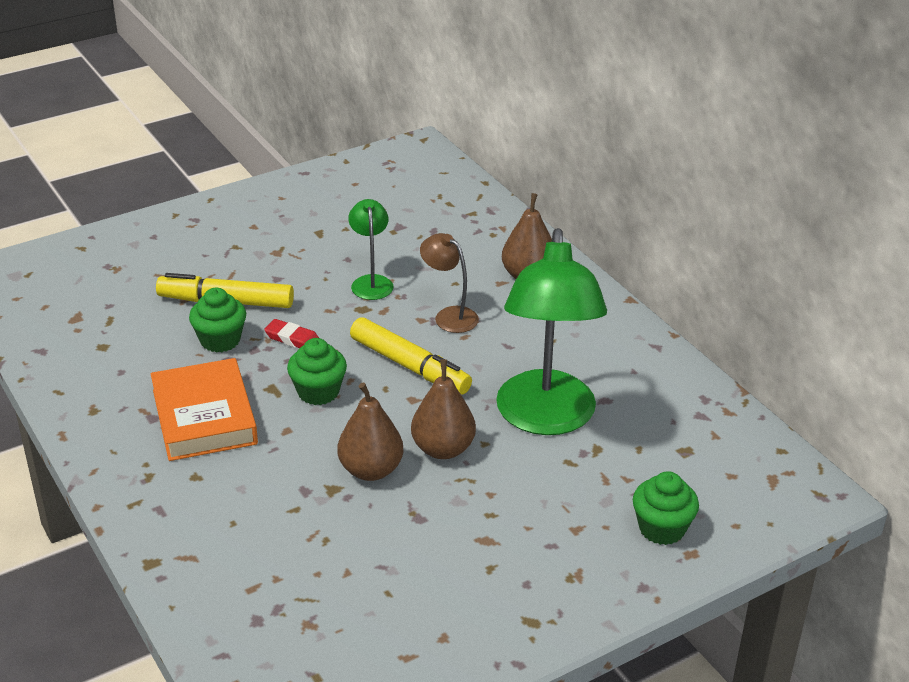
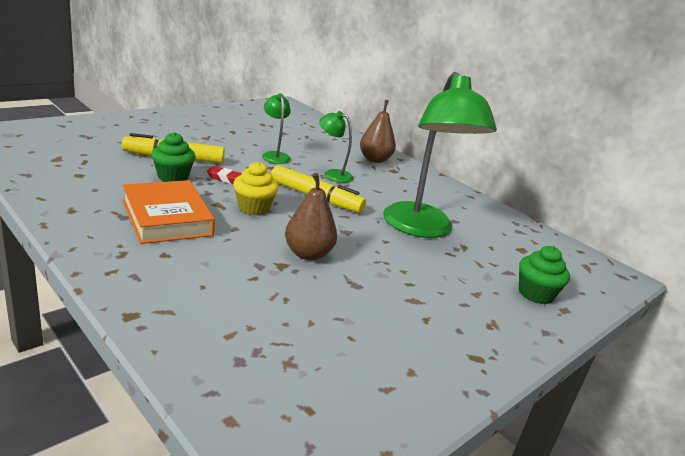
camera: 15 degrees left, 10 degrees down
green cupcake [287,338,347,405] -> yellow cupcake [234,162,279,215]
brown pear [411,359,476,459] -> none
brown lamp [420,233,479,333] -> green lamp [319,111,353,183]

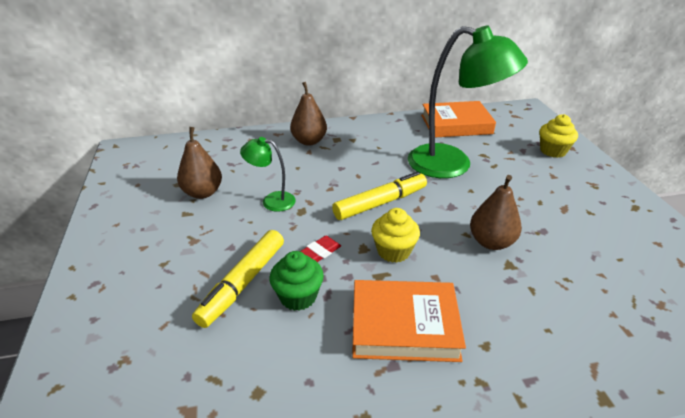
camera: 55 degrees left, 10 degrees up
green lamp [319,111,353,183] -> none
green cupcake [519,246,570,304] -> yellow cupcake [539,114,578,158]
none -> brown pear [177,127,222,199]
none -> orange book [421,101,496,137]

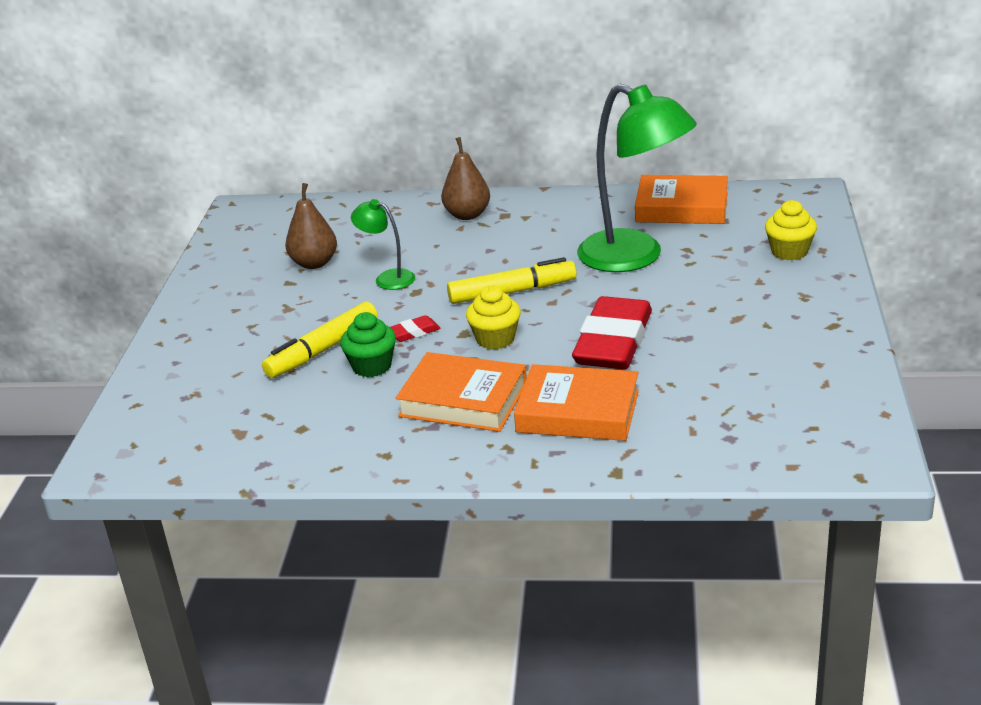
camera: 20 degrees right, 5 degrees down
brown pear [470,175,522,250] -> red eraser [572,296,652,369]
none -> orange book [514,364,639,441]

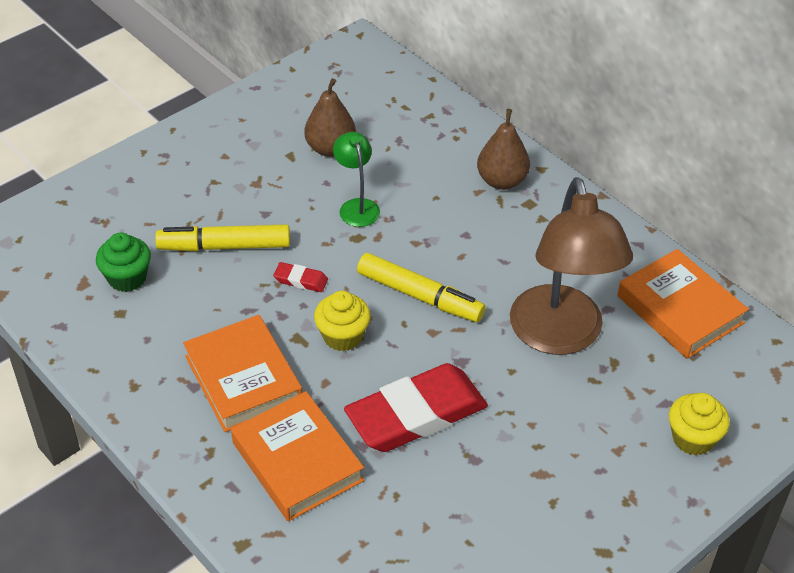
camera: 40 degrees right, 15 degrees up
green cupcake [340,312,396,377] -> green cupcake moved to [96,233,151,292]
green lamp [577,84,697,272] -> brown lamp [510,177,633,355]

